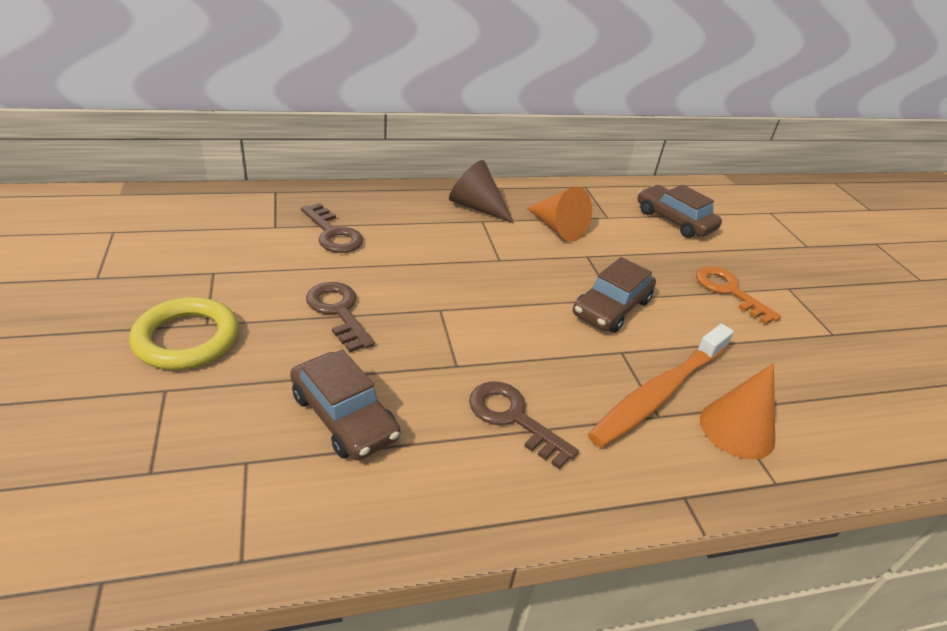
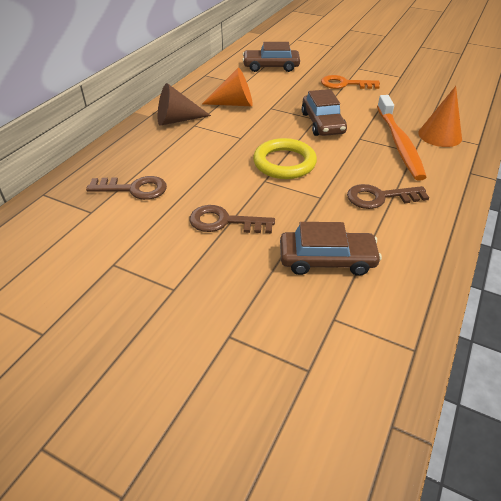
camera: 45 degrees left, 5 degrees up
yellow ring [129,297,239,370] -> yellow ring moved to [253,138,317,179]

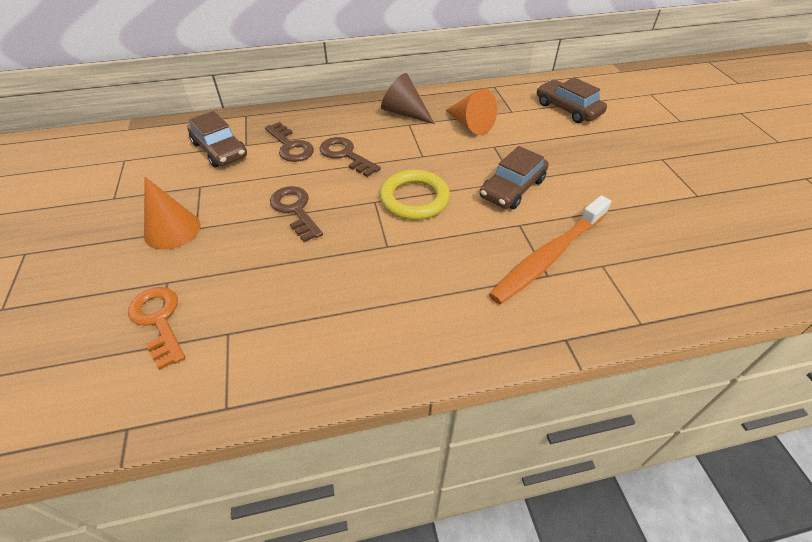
camera: 50 degrees right, 5 degrees up
brown car [280,222,382,276] -> brown car moved to [187,111,247,168]
orange key [321,75,380,89] -> orange key moved to [128,287,185,370]
brown key [347,184,429,209] -> brown key moved to [320,137,381,177]
orange cone [418,86,462,147] -> orange cone moved to [144,177,201,250]

